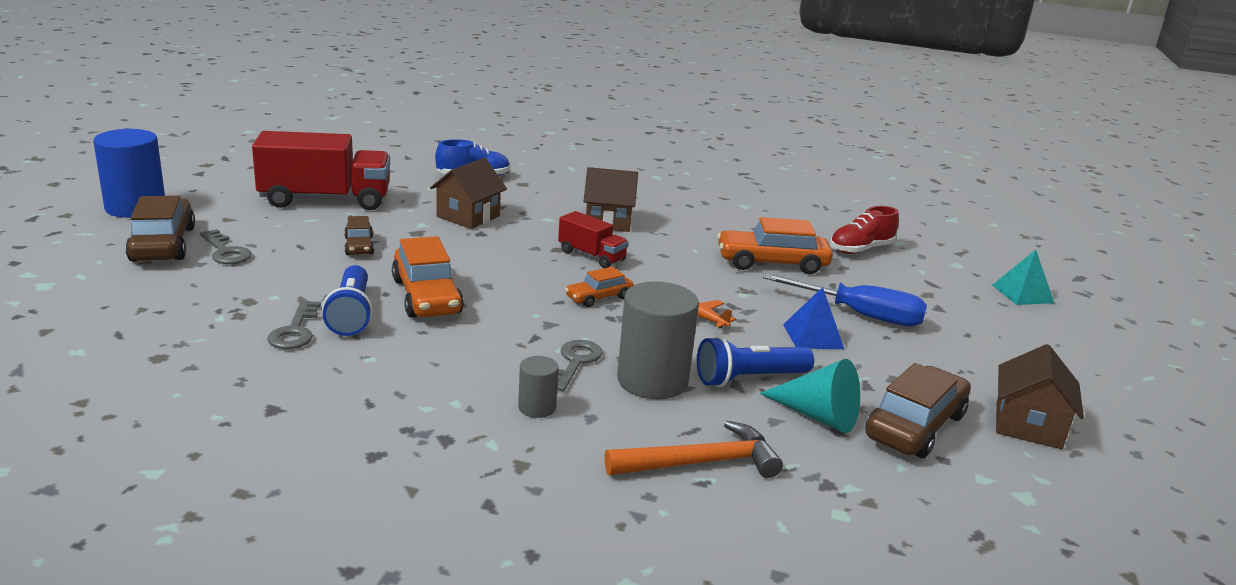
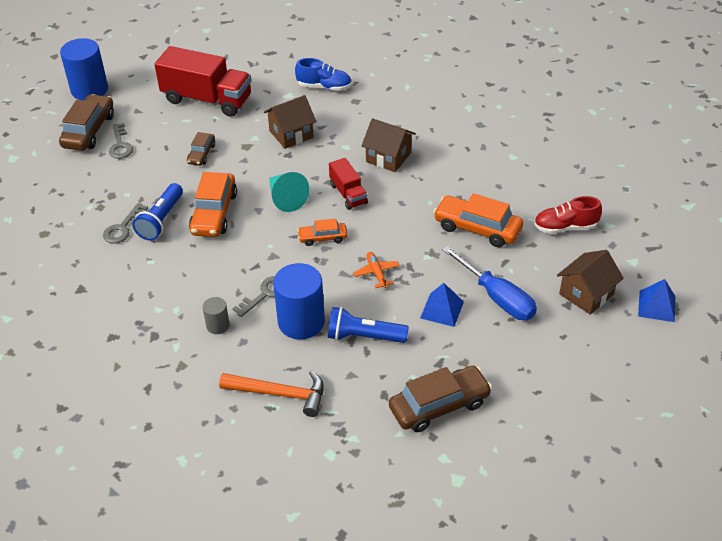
camera: 30 degrees right, 20 degrees up
grey cylinder [617,281,699,399] -> blue cylinder [273,263,325,339]
turquoise cone [759,359,860,433] -> turquoise cone moved to [269,172,310,212]
turquoise pyramid [992,250,1054,305] -> blue pyramid [638,279,675,322]
brown house [996,344,1084,449] -> brown house moved to [557,250,624,315]

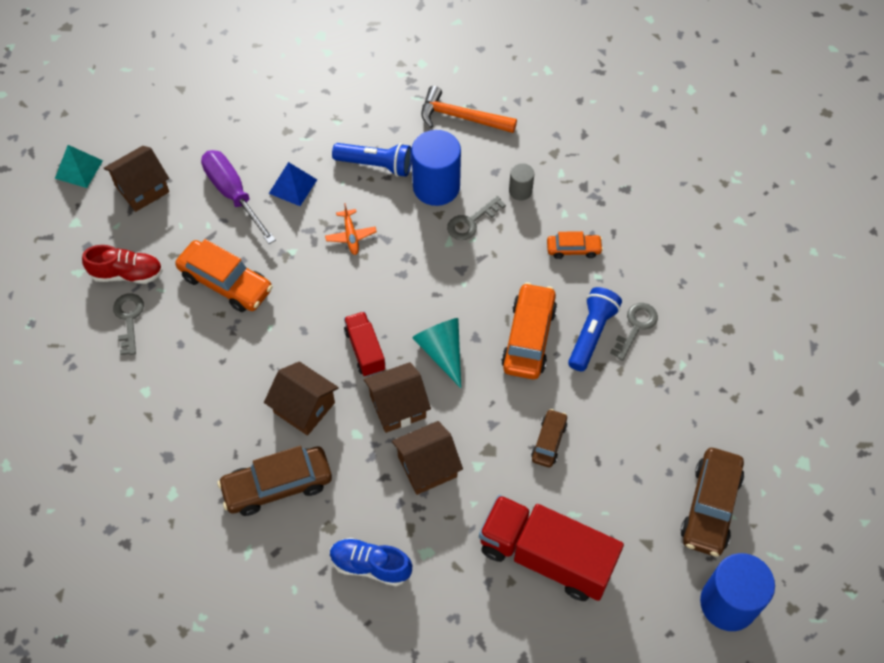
camera: 175 degrees left, 15 degrees up
grey key [109,123,133,159] -> grey key moved to [113,293,144,355]
orange car [297,219,347,246] -> orange car moved to [547,231,603,259]
brown car [389,366,492,432] -> brown car moved to [218,446,332,516]
blue screwdriver [442,246,537,320] -> purple screwdriver [201,150,276,244]
blue pyramid [638,279,675,322] -> turquoise pyramid [55,145,103,188]
none -> brown house [364,362,431,433]

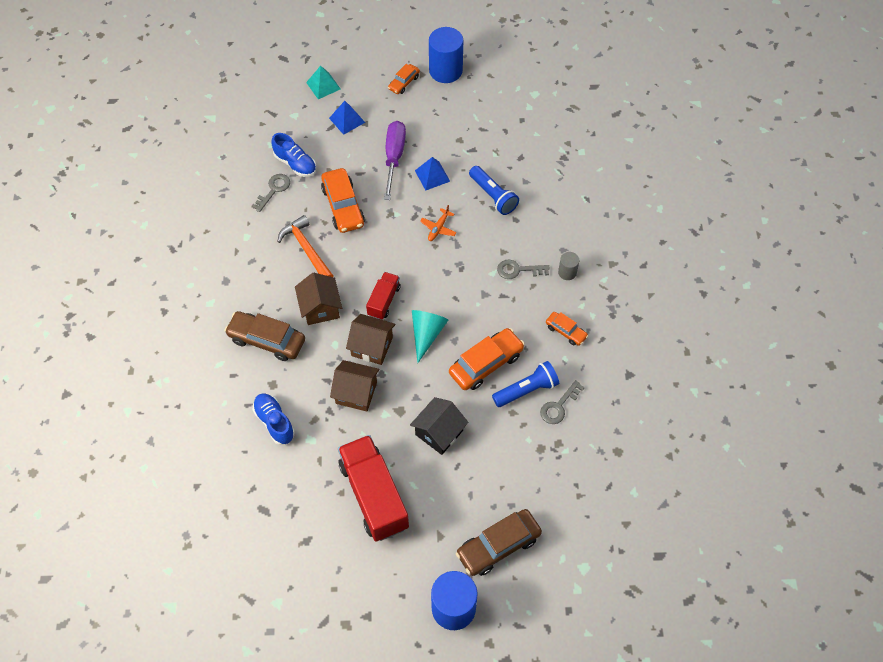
camera: 40 degrees right, 0 degrees up
red shoe [82,245,163,284] -> blue shoe [271,133,316,177]
brown house [104,146,169,212] -> blue pyramid [329,101,365,135]
blue cylinder [411,130,461,206] -> blue cylinder moved to [429,27,463,83]
orange hammer [421,86,517,133] -> orange hammer moved to [277,215,334,277]
brown car [531,409,568,467] -> black house [410,397,468,455]
grey key [610,303,658,361] -> grey key turned 150 degrees clockwise [540,380,585,424]
none -> orange car [388,64,420,94]

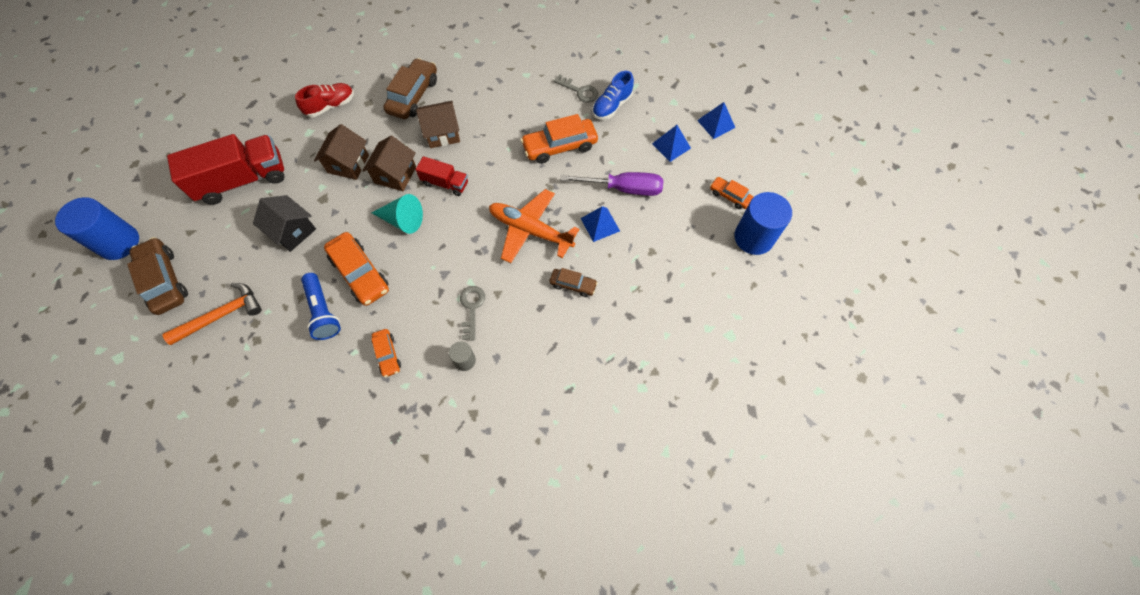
camera: 90 degrees right, 5 degrees up
blue shoe [252,393,295,445] -> red shoe [295,83,354,117]
orange hammer [277,215,334,277] -> orange hammer moved to [162,283,262,345]
turquoise pyramid [306,66,340,99] -> blue pyramid [697,102,735,139]
orange plane [420,205,457,241] -> orange plane [489,189,579,263], size x2.14
blue flashlight [469,166,519,215] -> brown car [549,268,598,297]
grey key [540,380,585,424] -> none
orange car [546,312,588,346] -> orange car turned 60 degrees counterclockwise [372,329,401,377]

